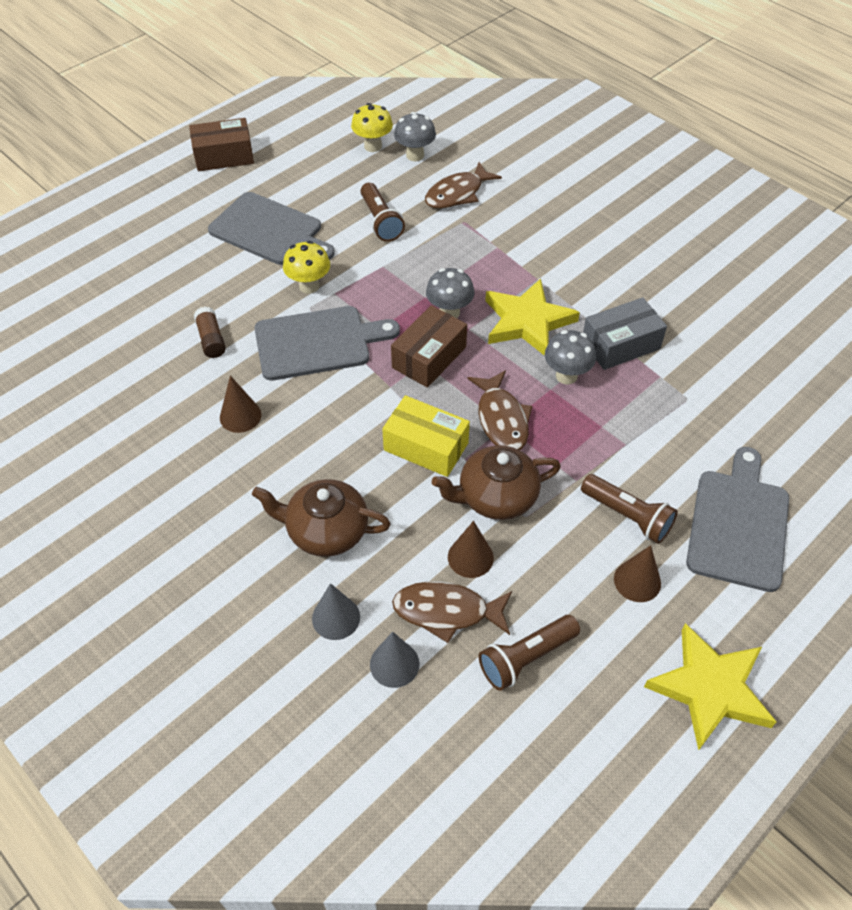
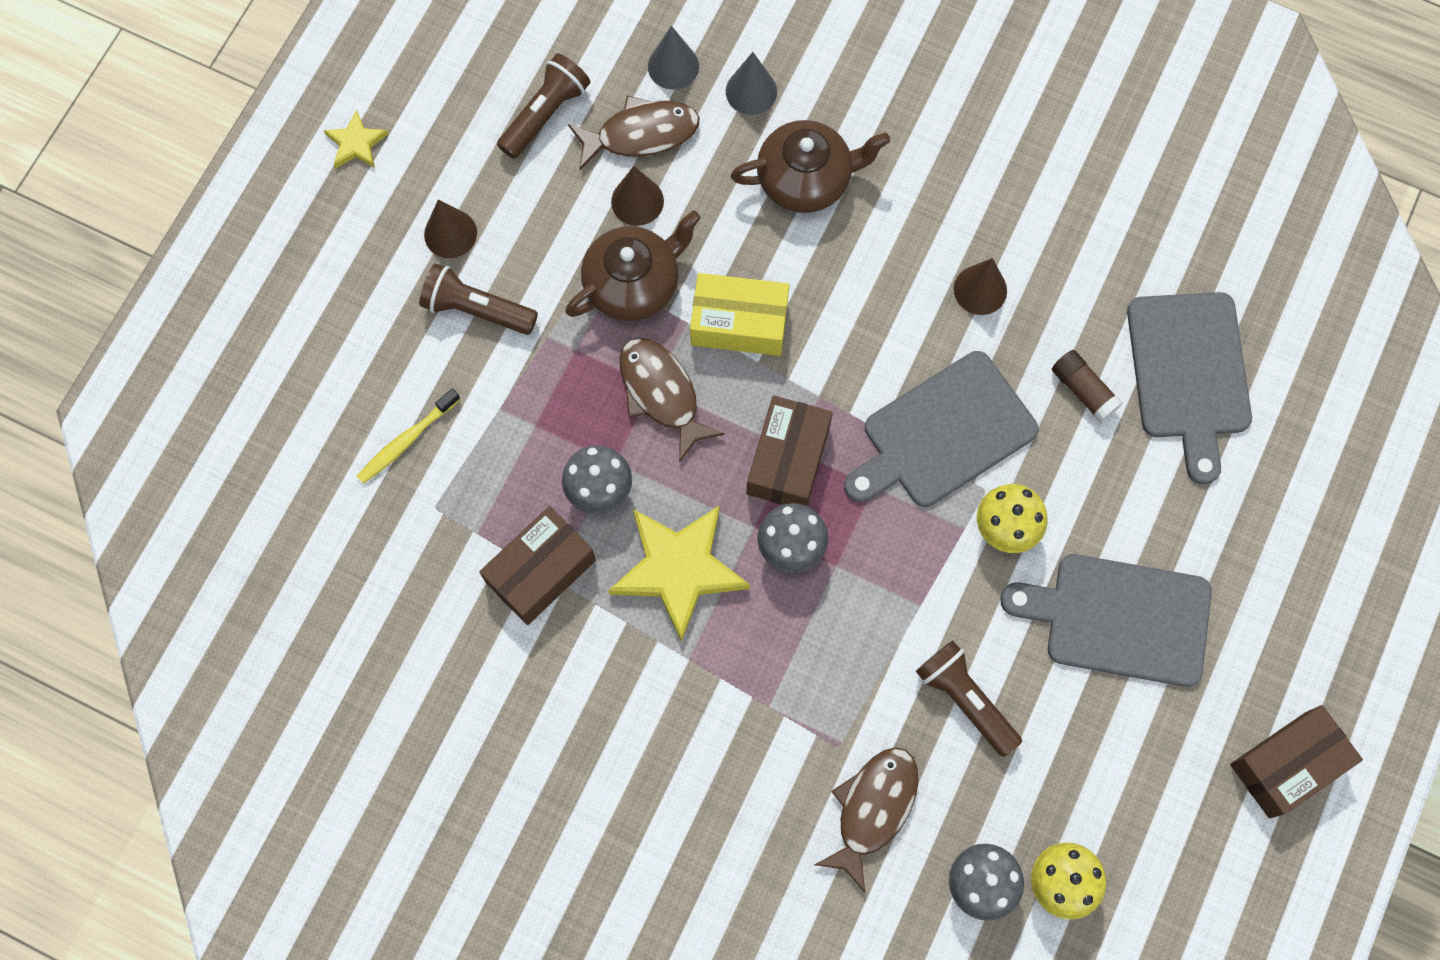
camera: 160 degrees right, 20 degrees up
grey box [583,297,667,370] -> brown box [479,506,596,625]
yellow star [644,623,777,750] -> yellow star [324,109,389,168], size x0.49
grey cutting board [686,447,789,592] -> grey cutting board moved to [1127,292,1252,485]
none -> yellow toothbrush [357,388,461,484]

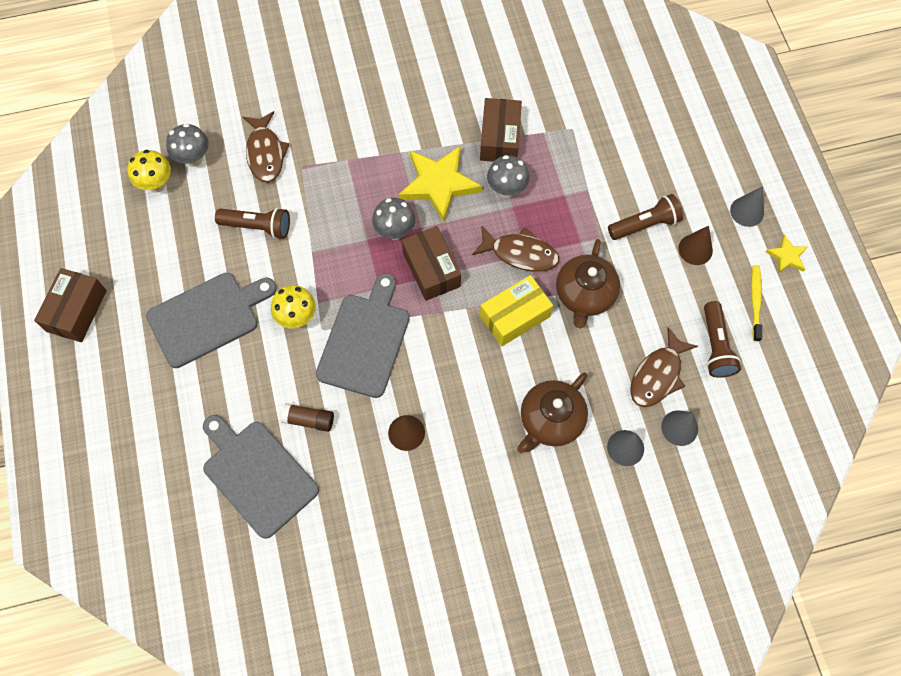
camera: 140 degrees right, 5 degrees down
yellow toothbrush [357,388,461,484] -> yellow toothbrush moved to [751,265,762,342]
brown cone [611,166,664,226] -> none
none -> grey cone [730,186,764,227]

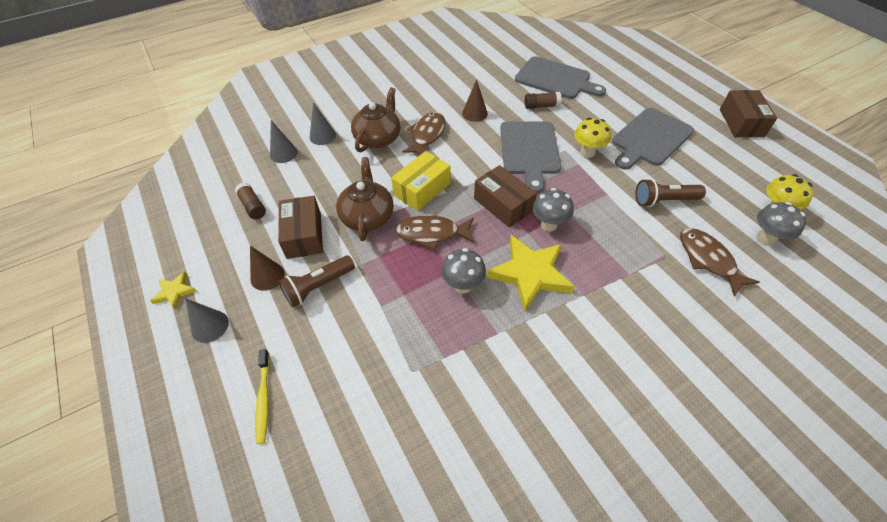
camera: 165 degrees right, 15 degrees down
brown box [480,98,522,162] -> brown box moved to [278,196,323,259]
brown fish [630,327,698,407] -> brown fish moved to [402,112,446,154]
brown flashlight [704,301,741,378] -> brown glue stick [235,182,266,219]
yellow toothbrush [751,265,762,342] -> yellow toothbrush moved to [255,349,270,444]

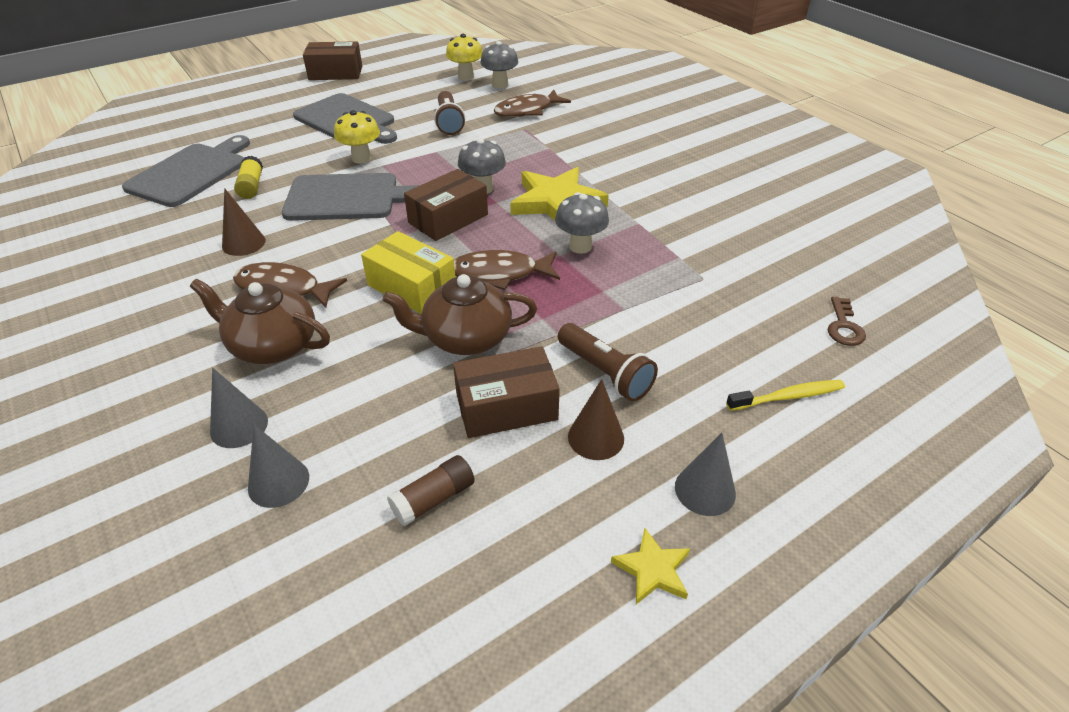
camera: 95 degrees left, 10 degrees down
brown fish [395,215,475,250] -> brown fish turned 90 degrees clockwise [454,250,560,290]
brown glue stick [525,92,562,109] -> yellow glue stick [234,156,263,199]
none -> brown key [828,297,866,346]

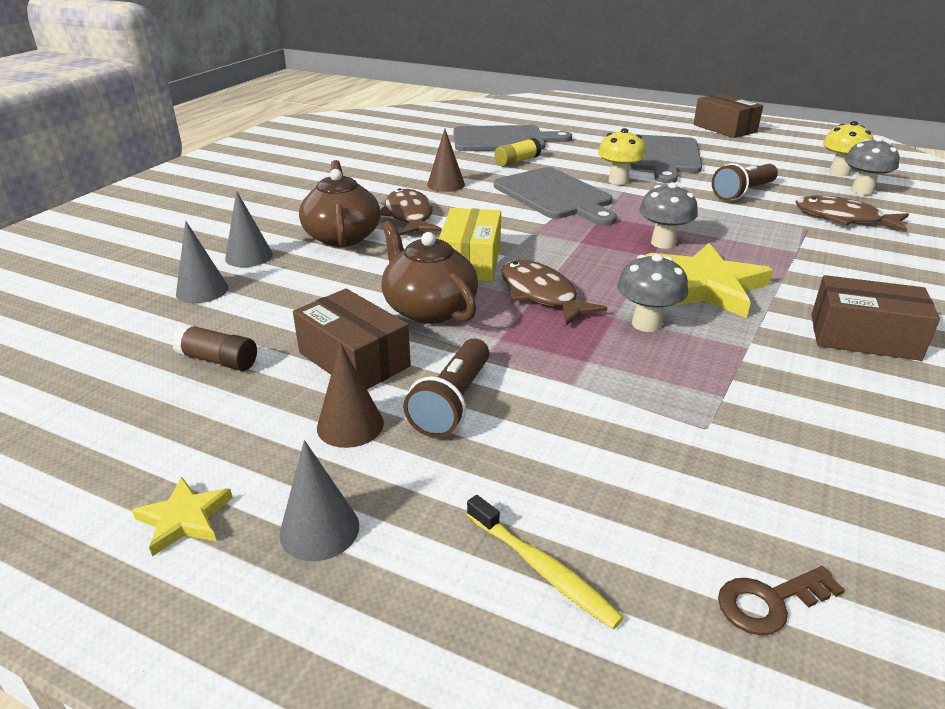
camera: 60 degrees right, 10 degrees down
brown box [404,169,488,241] -> brown box moved to [811,275,940,361]

